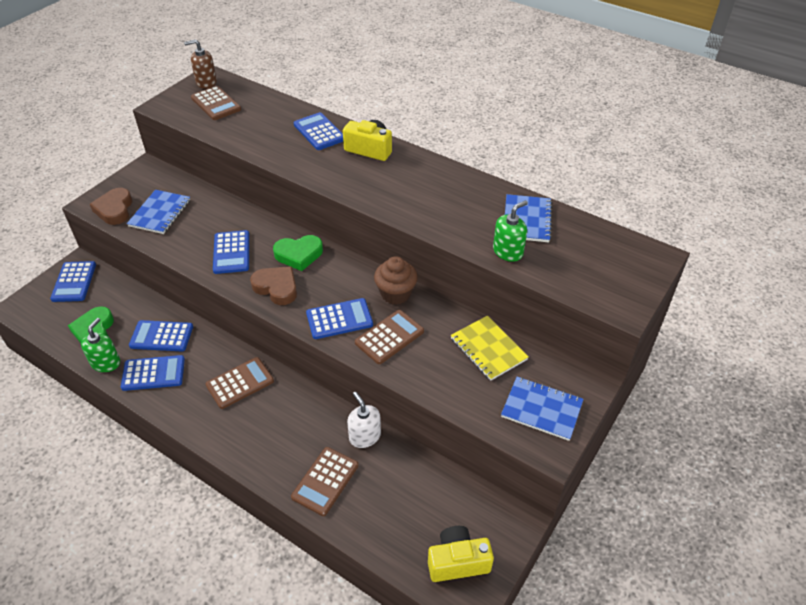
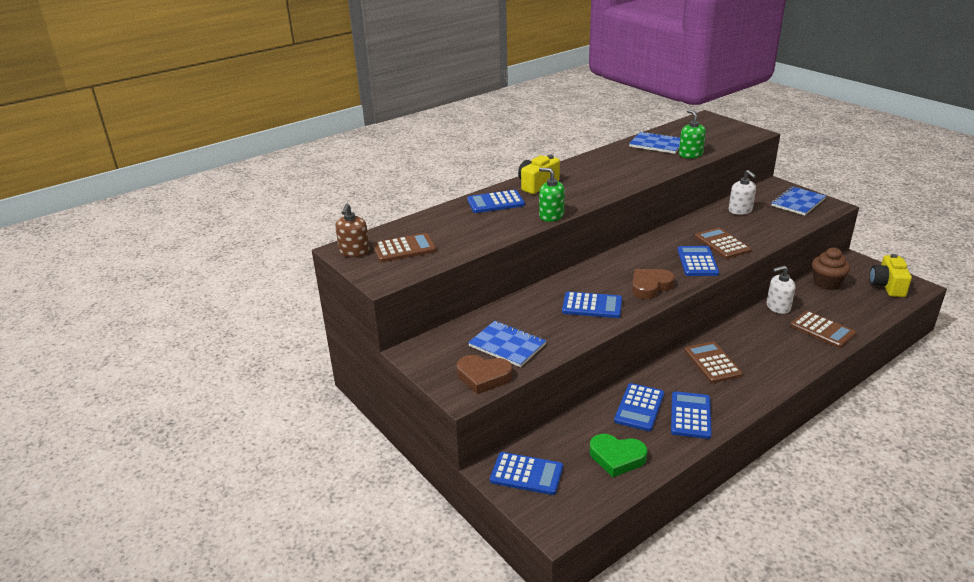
camera: 70 degrees left, 15 degrees down
green soap dispenser [81,318,120,372] -> green soap dispenser moved to [539,167,565,222]
green heart [273,235,323,271] -> none
brown cupcake [374,256,418,305] -> brown cupcake moved to [812,248,850,290]
yellow notebook [450,316,528,381] -> white soap dispenser [729,170,756,215]

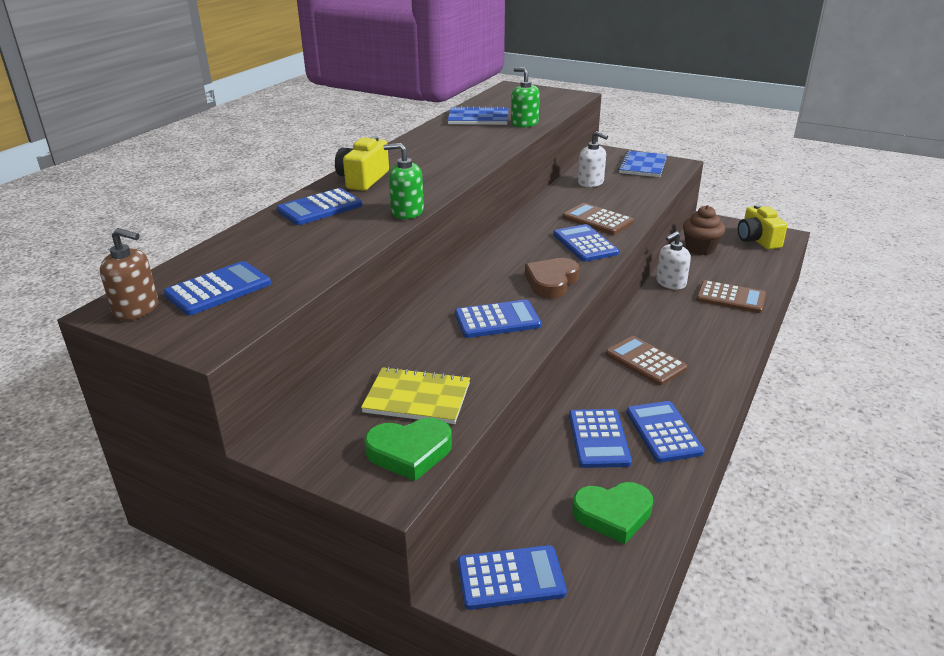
camera: 25 degrees left, 0 degrees up
brown soap dispenser [335,204,370,257] -> brown soap dispenser turned 60 degrees counterclockwise [100,228,158,320]
brown calculator [373,233,436,262] -> blue calculator [164,261,271,315]
brown heart [457,355,512,394] -> green heart [365,418,452,481]
blue notebook [468,321,546,367] -> yellow notebook [361,367,470,424]

